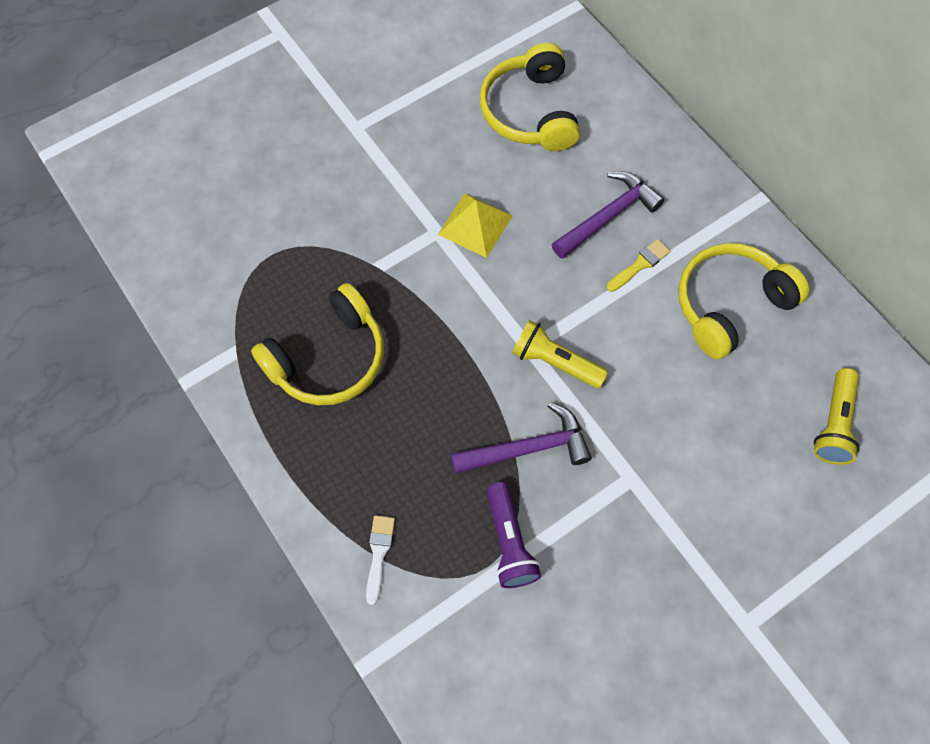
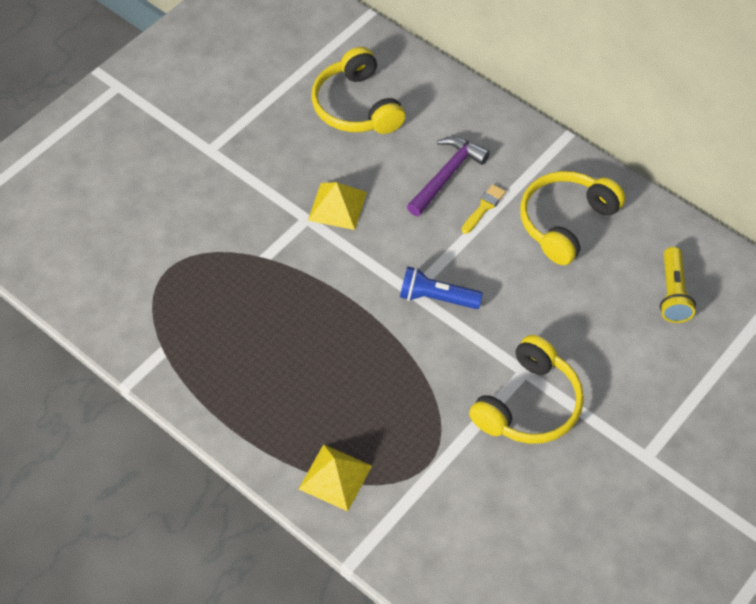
camera: 15 degrees left, 10 degrees down
yellow headphones [251,283,384,405] -> yellow headphones moved to [469,335,584,444]
white brush [366,515,395,605] -> yellow pyramid [299,444,372,511]
purple hammer [451,402,592,474] -> none
purple flashlight [487,482,541,588] -> none
yellow flashlight [512,320,608,389] -> blue flashlight [400,266,483,309]

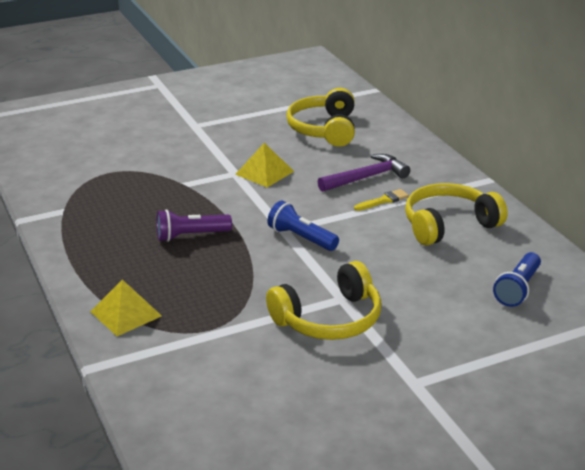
camera: 25 degrees right, 25 degrees down
yellow flashlight [660,247,696,323] -> blue flashlight [493,252,541,307]
none -> purple flashlight [157,209,232,242]

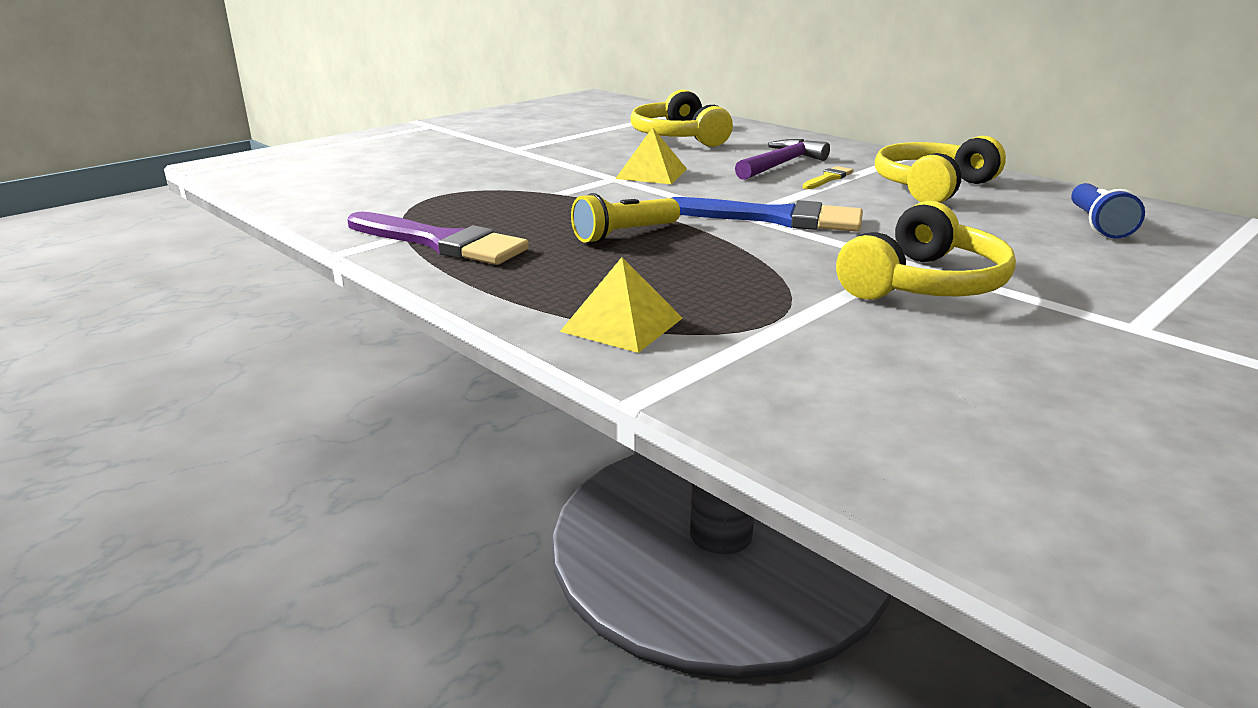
camera: 20 degrees left, 5 degrees down
purple flashlight [157,209,232,242] -> yellow flashlight [571,193,680,243]
blue flashlight [267,201,339,251] -> blue brush [672,197,863,232]
none -> purple brush [347,212,529,265]

